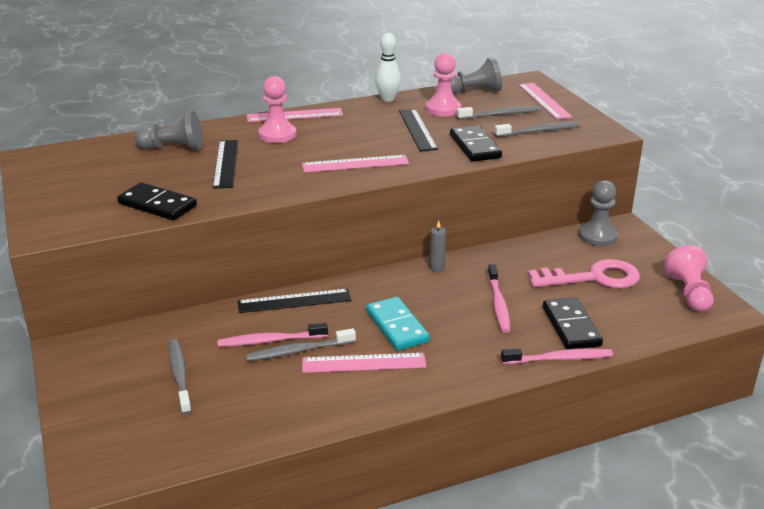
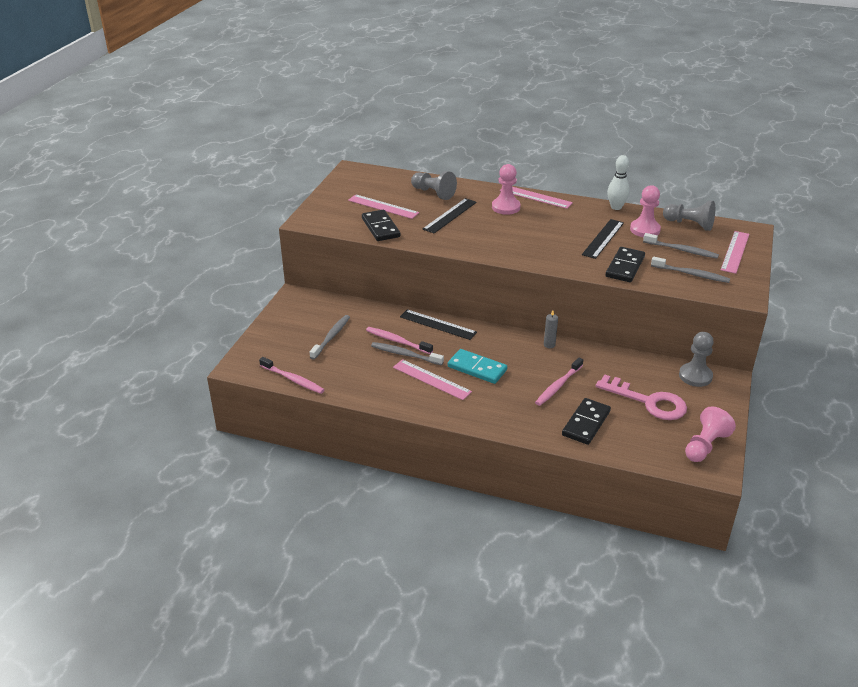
camera: 40 degrees right, 5 degrees up
pink ruler [302,155,409,173] -> pink ruler moved to [348,194,419,219]
turquoise domino [366,297,430,351] -> turquoise domino turned 75 degrees counterclockwise [448,349,507,384]
pink toothbrush [501,348,613,364] -> pink toothbrush moved to [259,357,324,394]

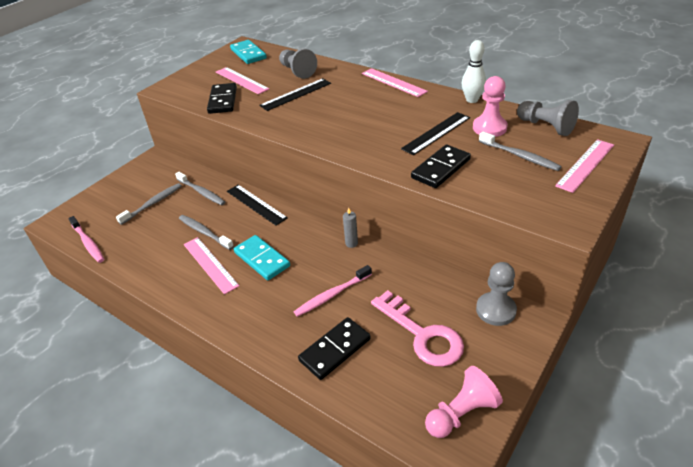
camera: 20 degrees right, 5 degrees up
pink toothbrush [366,327,433,354] -> none
pink pawn [492,164,520,215] -> none
grey toothbrush [651,257,730,283] -> grey toothbrush moved to [175,172,225,205]
none -> turquoise domino [230,40,267,64]

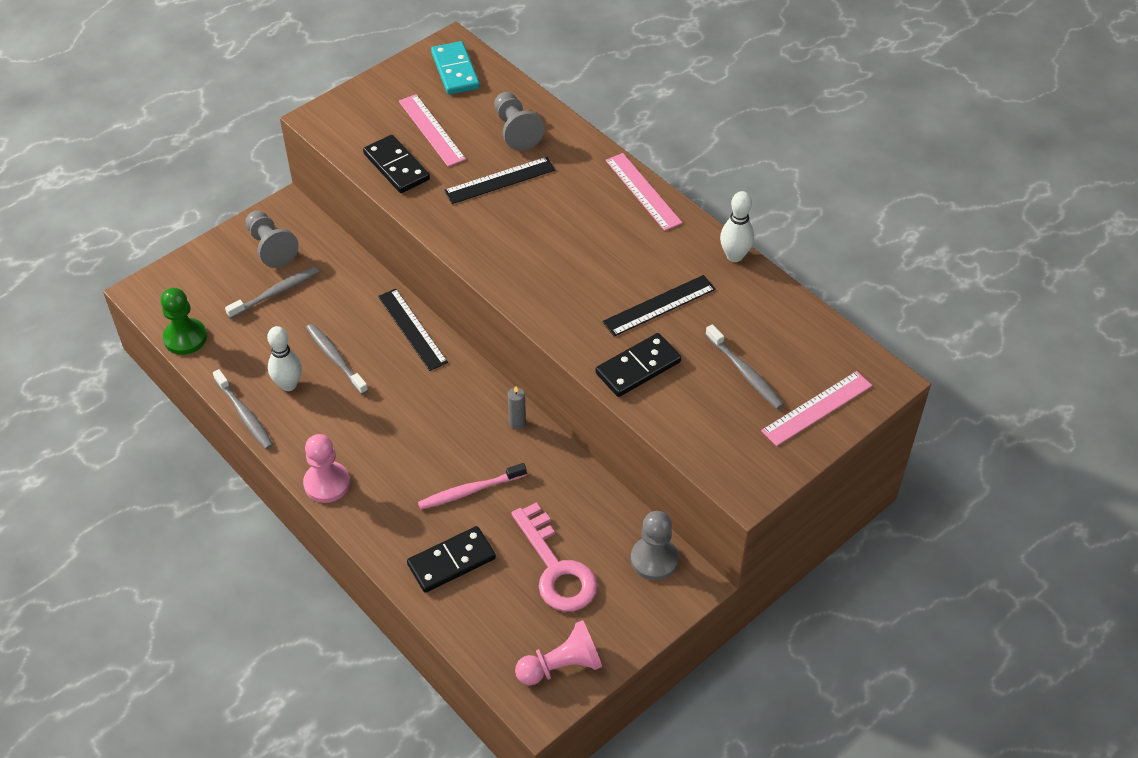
camera: 10 degrees right, 10 degrees up
pink toothbrush [68,216,104,263] -> green pawn [161,288,207,355]
grey toothbrush [175,172,225,205] -> grey toothbrush moved to [213,369,273,449]
pink ruler [184,237,240,295] -> none
black domino [207,83,237,114] -> black domino turned 45 degrees counterclockwise [363,135,430,193]
turquoise domino [234,235,290,280] -> none
pink pawn [473,76,508,137] -> pink pawn moved to [303,434,350,503]
grey pawn [517,100,579,136] -> grey pawn moved to [245,211,299,268]
none -> white bowling pin [267,326,302,391]

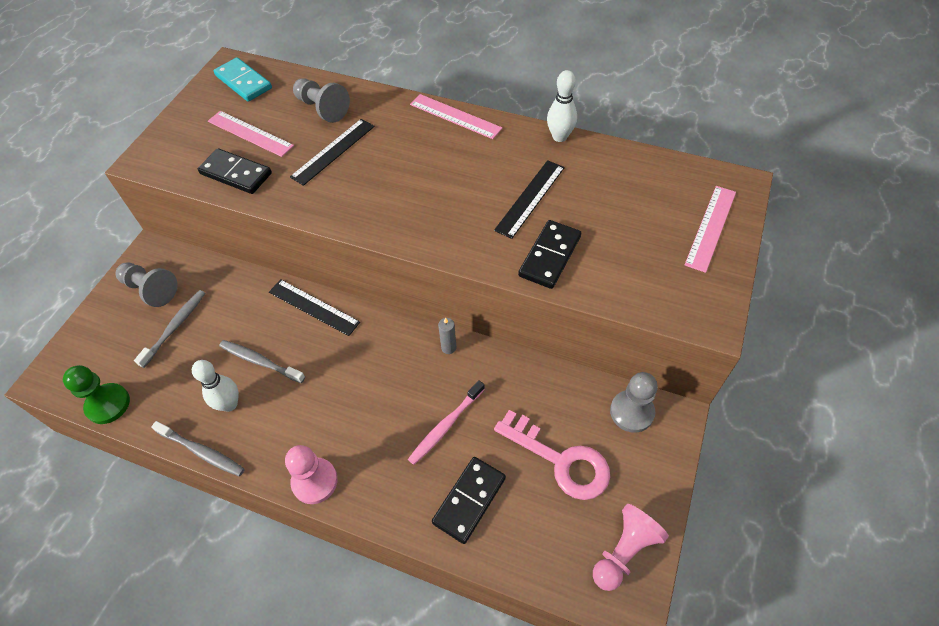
camera: 25 degrees left, 5 degrees up
grey toothbrush [705,324,784,409] -> none

